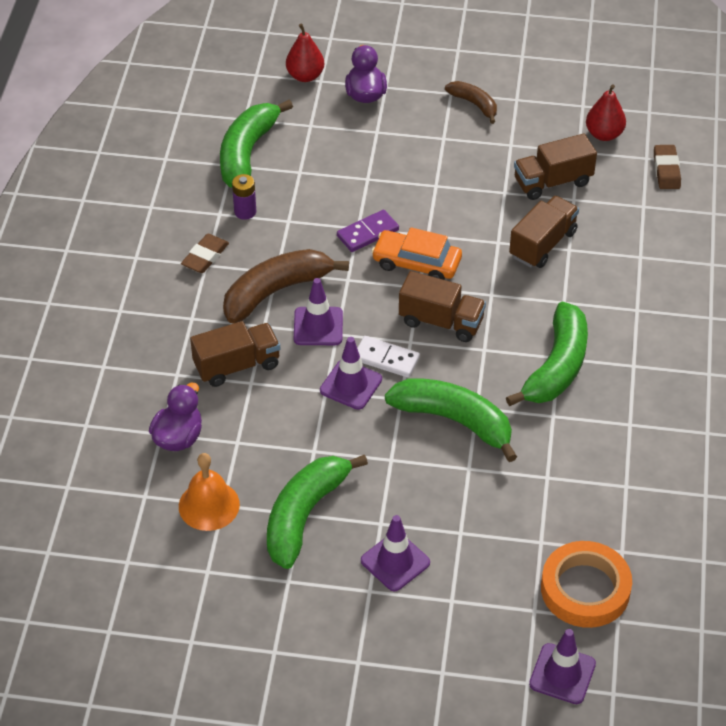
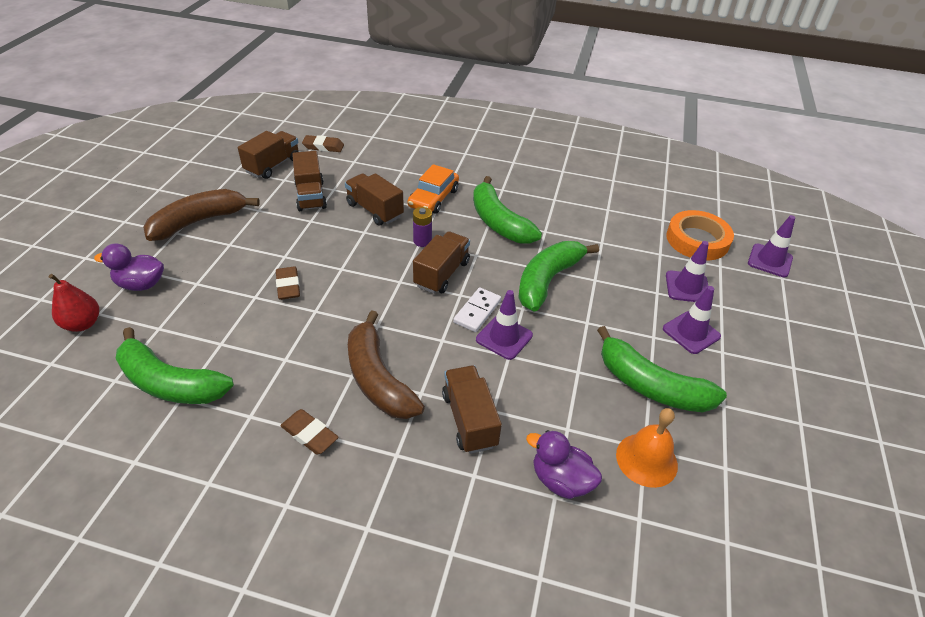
camera: 85 degrees left, 5 degrees down
purple battery [232,174,256,220] -> purple battery moved to [413,207,432,247]
purple traffic cone [294,278,343,345] -> purple traffic cone moved to [666,241,709,302]
purple domino [337,210,399,252] -> none
orange car [371,227,462,280] -> orange car moved to [408,164,459,214]
brown banana [445,81,497,124] -> brown banana [143,189,260,241], size x1.82
green banana [506,302,588,406] -> green banana turned 150 degrees counterclockwise [473,176,542,244]
red pear [586,85,626,141] -> brown truck [238,131,299,179]
none -> brown eraser [276,266,300,300]

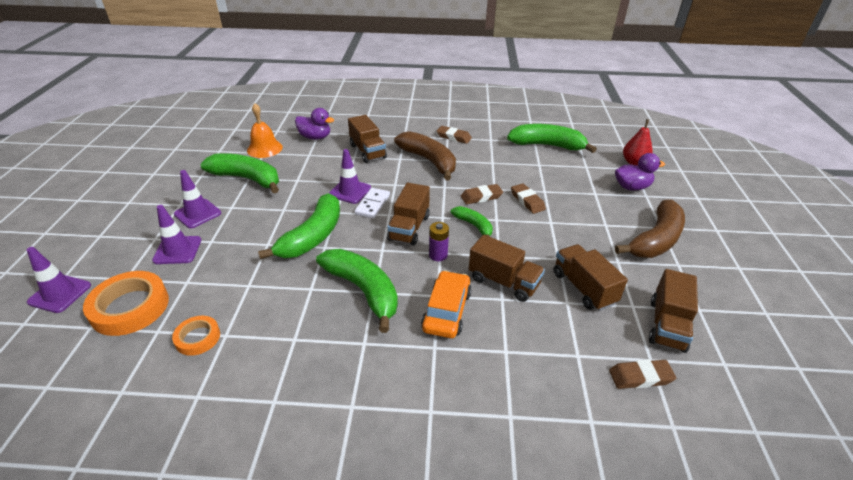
camera: 170 degrees right, 5 degrees down
none -> orange tape [172,316,220,356]
none -> green banana [451,206,493,237]
none -> brown eraser [461,184,503,204]

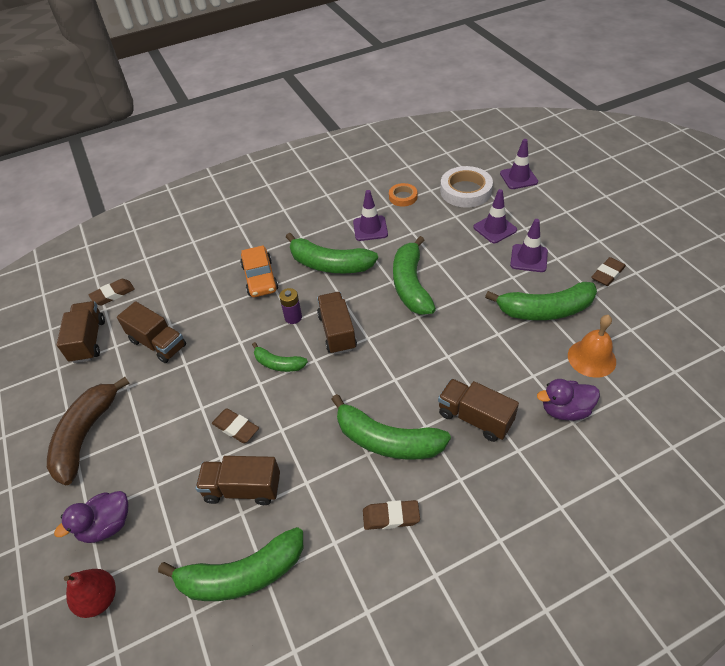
camera: 155 degrees right, 10 degrees up
orange tape [83,271,169,336] -> white tape [440,166,493,208]
purple traffic cone [329,149,371,204] -> purple traffic cone moved to [353,190,388,241]
white domino [354,188,390,218] -> none
brown banana [394,131,456,180] -> green banana [331,394,451,460]
brown eraser [461,184,503,204] -> brown eraser moved to [591,257,626,286]
brown truck [469,235,545,302] -> brown truck moved to [196,456,280,505]

